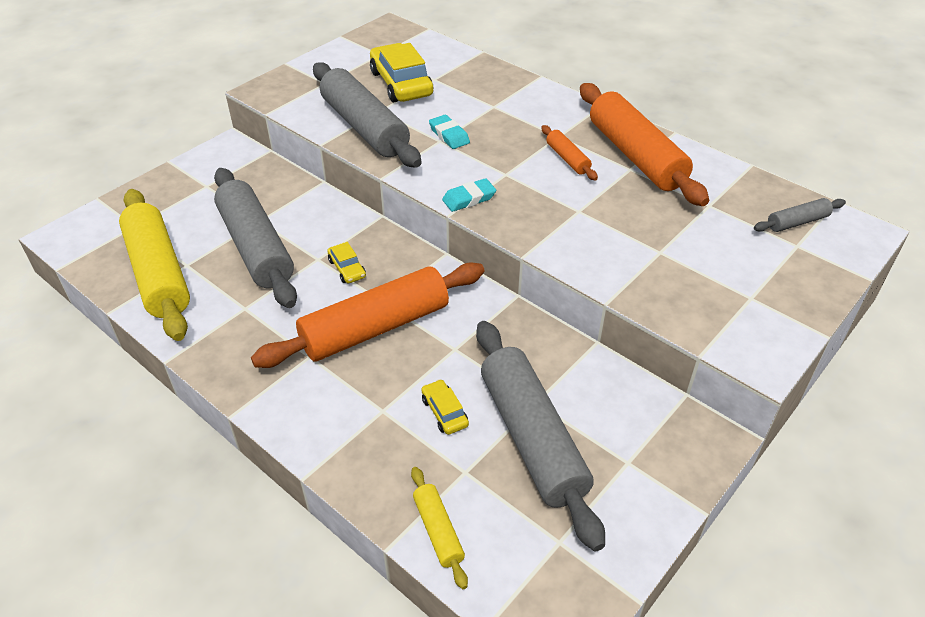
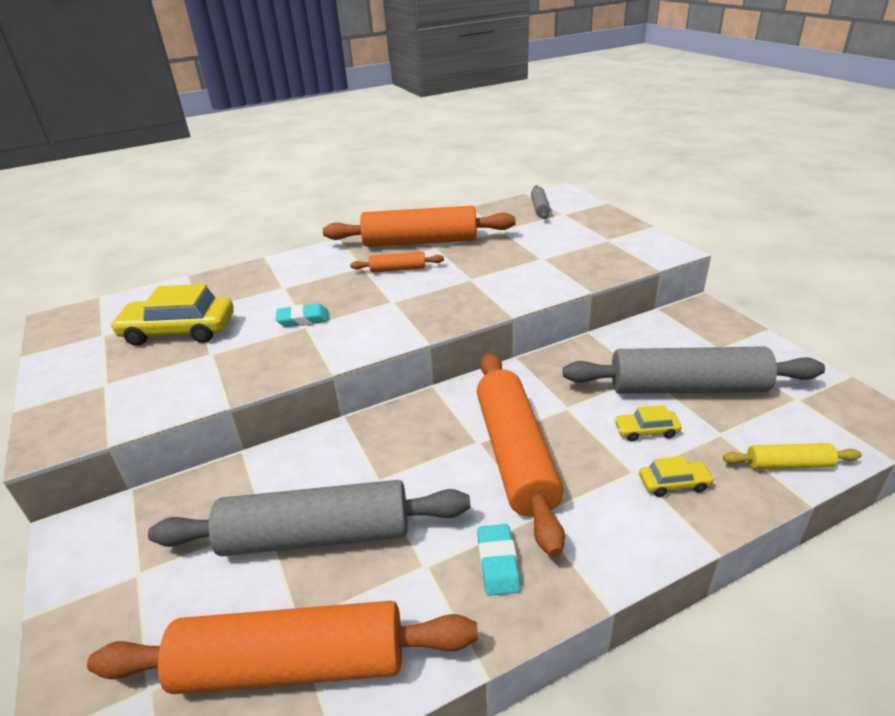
camera: 65 degrees left, 10 degrees down
yellow rolling pin [119,189,190,341] -> orange rolling pin [87,601,478,694]
grey rolling pin [313,62,421,168] -> none
yellow car [327,242,366,283] -> yellow car moved to [639,456,714,497]
turquoise eraser [442,178,496,212] -> turquoise eraser moved to [477,524,520,596]

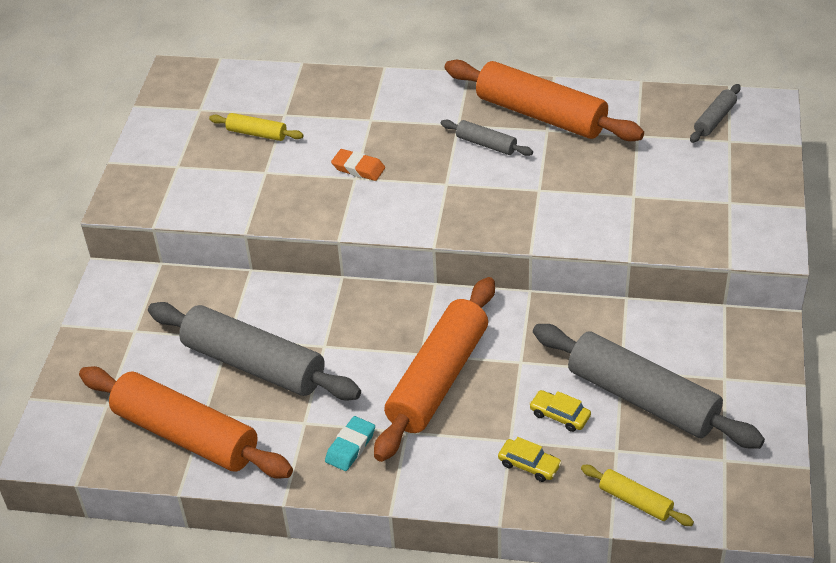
camera: 35 degrees right, 10 degrees up
yellow car [110,284,234,346] -> yellow rolling pin [209,113,304,141]
turquoise eraser [276,303,328,327] -> orange eraser [331,149,385,181]
orange rolling pin [350,252,444,273] -> grey rolling pin [441,119,533,156]

